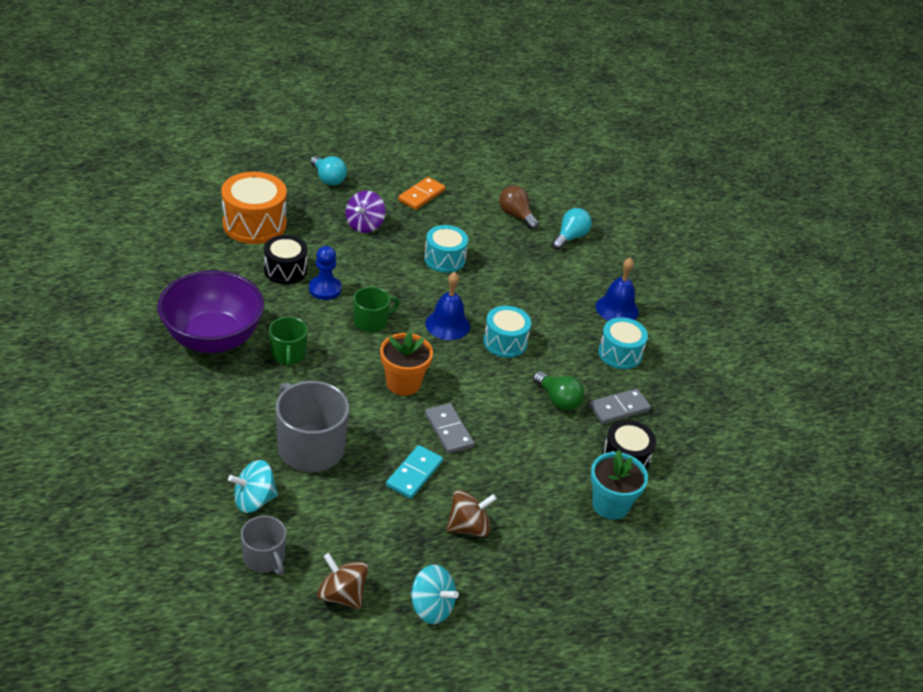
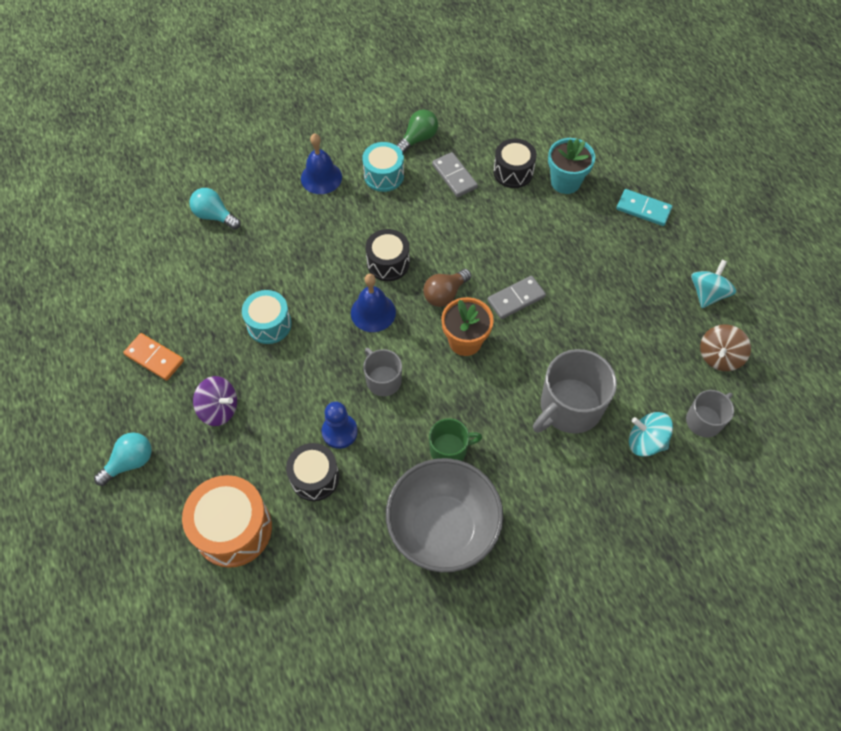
camera: 90 degrees left, 20 degrees up
purple bowl [157,271,264,353] -> grey bowl [386,458,503,572]
turquoise spinning top [228,460,278,513] -> turquoise spinning top turned 135 degrees clockwise [629,412,673,457]
green mug [353,287,400,332] -> grey mug [363,348,402,396]
turquoise domino [386,445,443,499] -> turquoise domino moved to [616,189,672,226]
brown spinning top [447,490,497,537] -> none
turquoise drum [483,306,531,358] -> black drum [365,229,410,281]
brown light bulb [499,185,539,230] -> brown light bulb moved to [423,269,472,307]
green light bulb [533,371,584,411] -> green light bulb moved to [396,110,438,154]

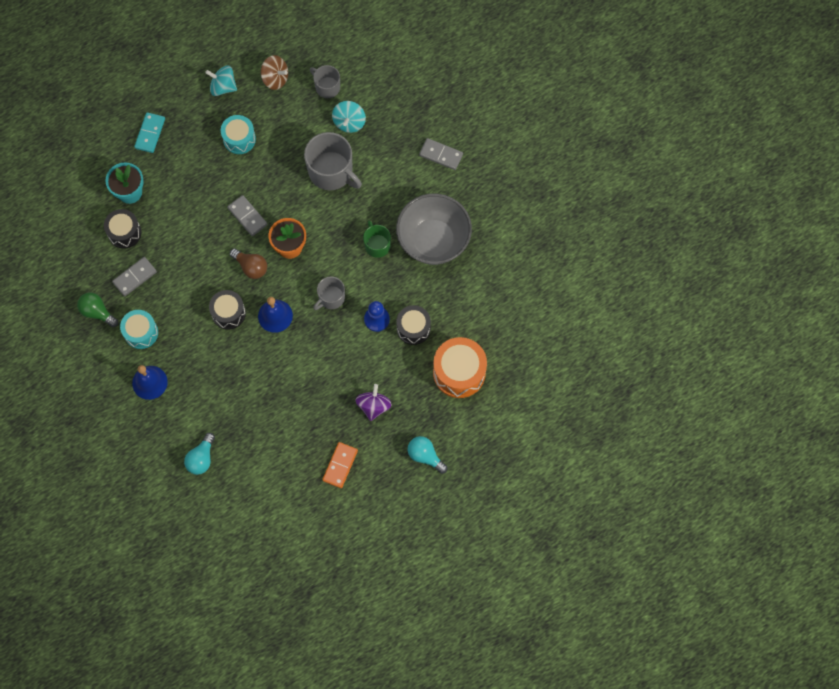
camera: 100 degrees left, 10 degrees up
turquoise drum [242,290,292,344] -> turquoise drum moved to [221,115,256,154]
none -> grey domino [419,138,463,170]

